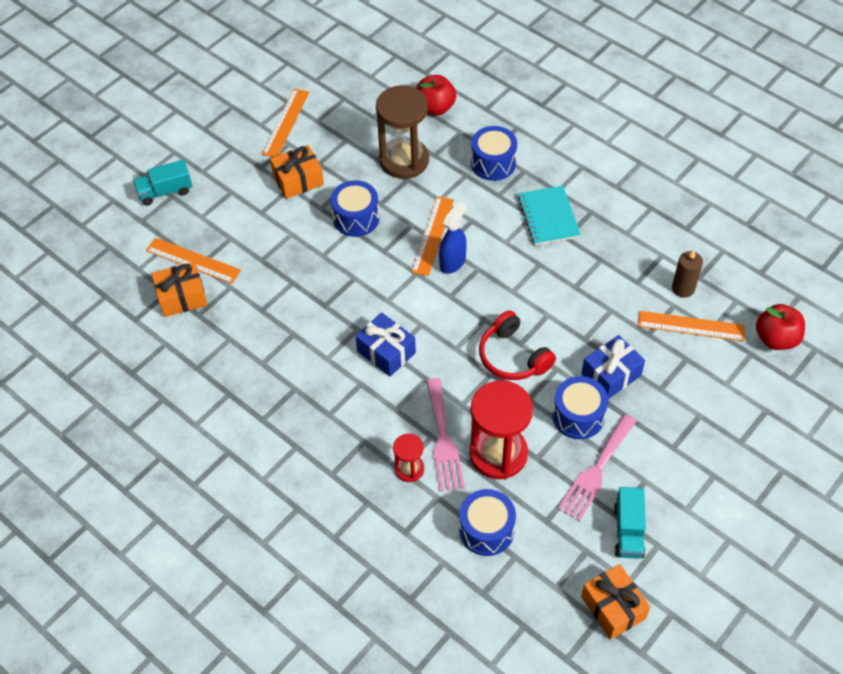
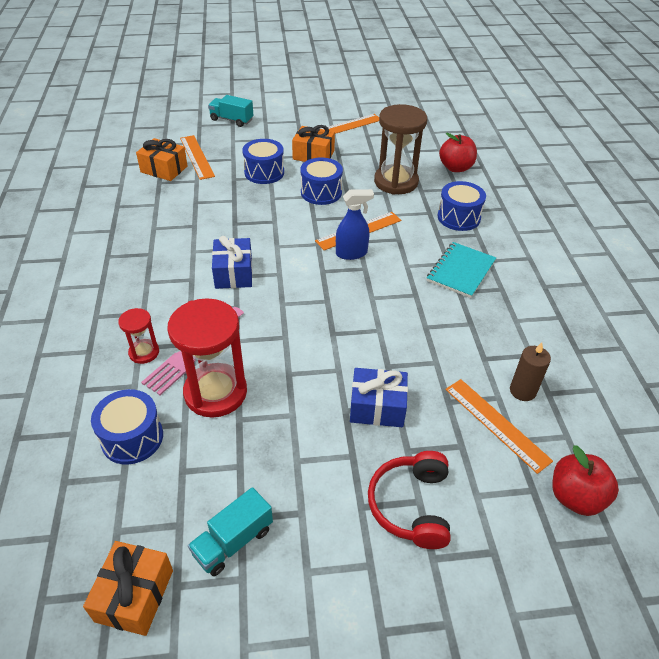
camera: 40 degrees right, 10 degrees down
red headphones [479,311,556,380] -> red headphones moved to [368,451,451,549]
blue drum [552,376,608,439] -> blue drum moved to [242,139,284,184]
pink fork [558,414,636,521] -> none

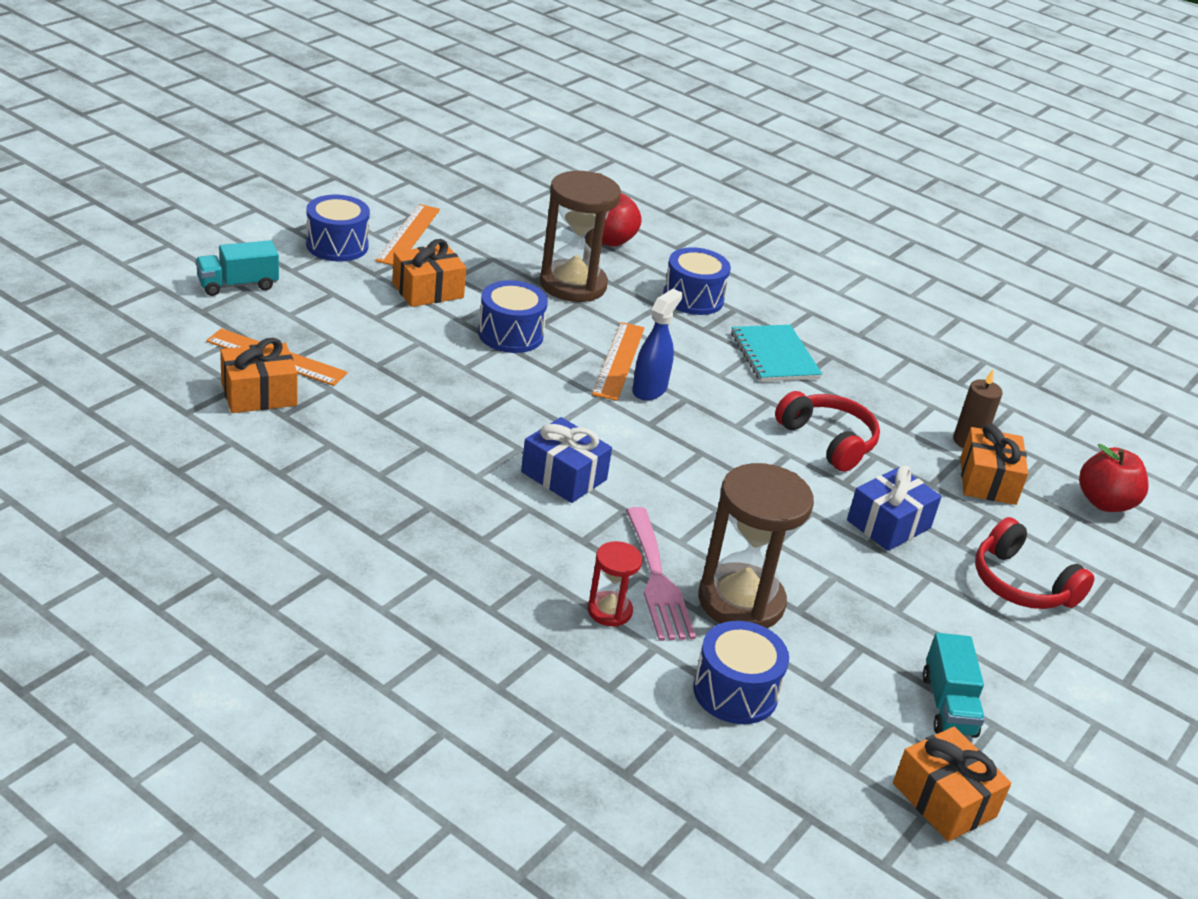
camera: 50 degrees left, 10 degrees down
red hourglass [167,298,247,418] -> brown hourglass [698,463,814,628]
blue drum [242,139,284,184] -> blue drum moved to [306,195,370,261]
orange ruler [445,379,553,474] -> orange gift [960,424,1028,505]
none -> red headphones [775,391,880,472]

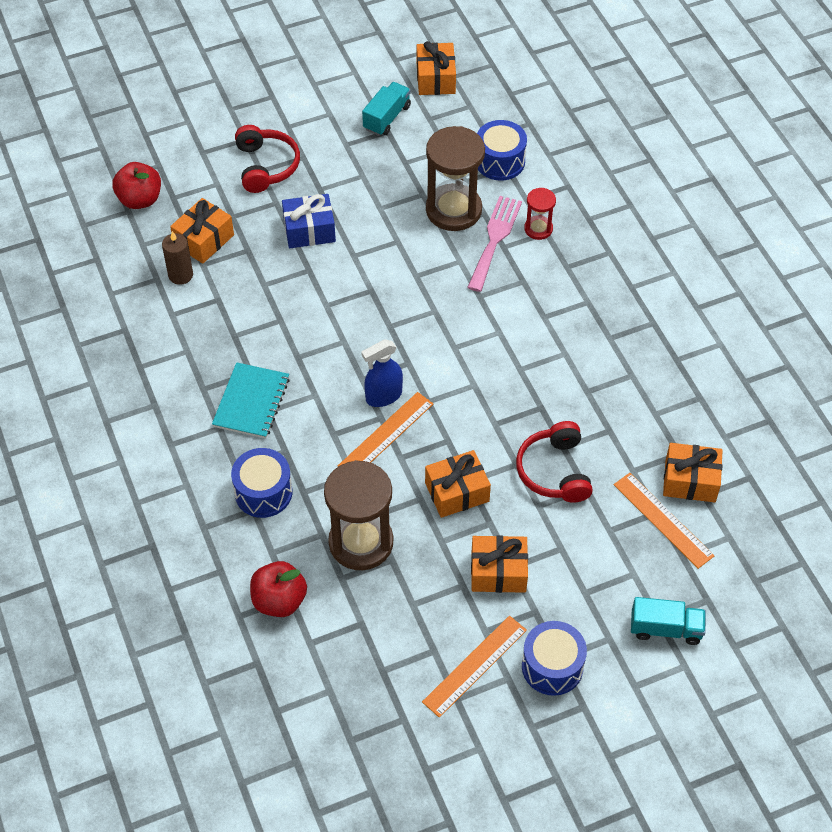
camera: 145 degrees left, 20 degrees up
blue drum [478,280,548,353] -> orange gift [425,450,491,518]
blue gift [521,417,612,503] -> none
red headphones [775,391,880,472] -> red headphones moved to [516,421,593,503]

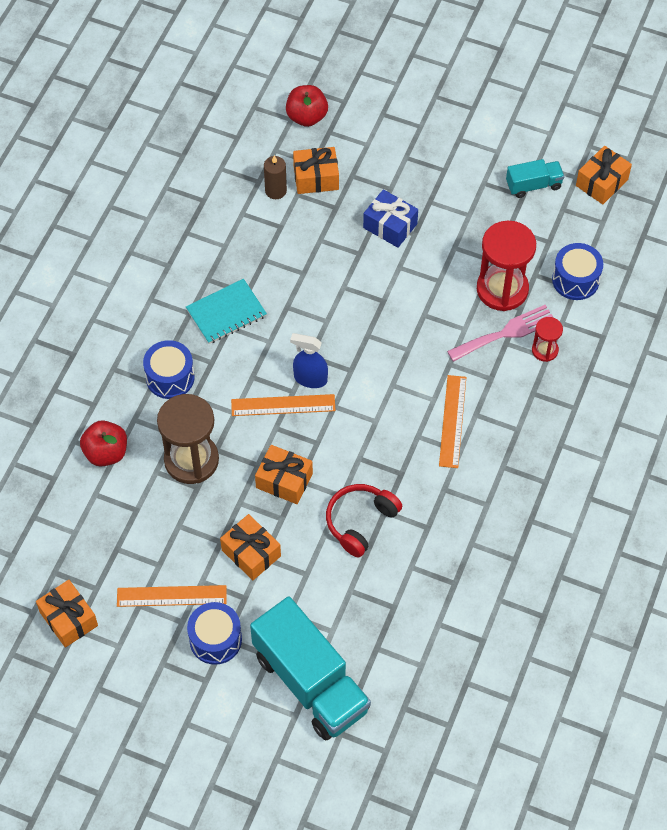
camera: 45 degrees right, 5 degrees up
red headphones [235,125,300,193] -> none
brown hourglass [426,126,485,231] -> red hourglass [477,221,536,311]
orange ruler [614,473,715,569] -> orange ruler moved to [439,375,466,468]
turquoise truck [631,597,706,645] -> turquoise truck [250,596,371,740], size x2.10
orange gift [663,443,723,502] -> orange gift moved to [36,580,98,648]

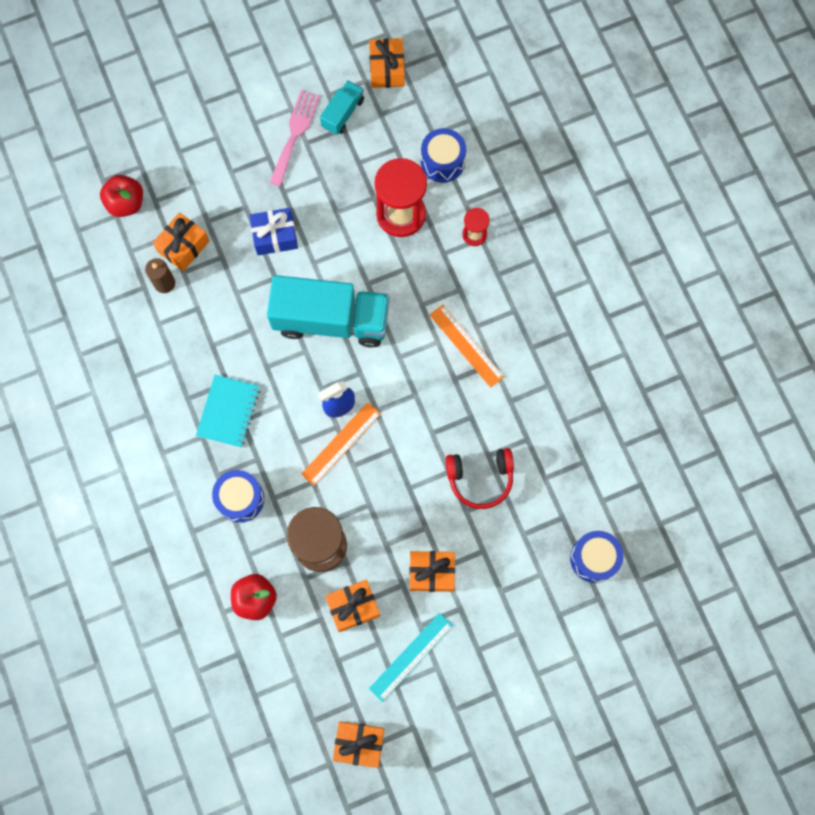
camera: 45 degrees left, 15 degrees up
orange ruler [117,585,227,607] -> turquoise ruler [369,613,453,702]
blue drum [187,602,242,665] -> blue drum moved to [570,531,623,583]
turquoise truck [250,596,371,740] -> turquoise truck moved to [267,275,390,348]
orange gift [255,445,313,504] -> orange gift moved to [325,579,380,632]
red headphones [326,484,402,557] -> red headphones turned 90 degrees counterclockwise [446,448,514,509]
pink fork [447,305,553,362] -> pink fork moved to [269,90,320,187]

